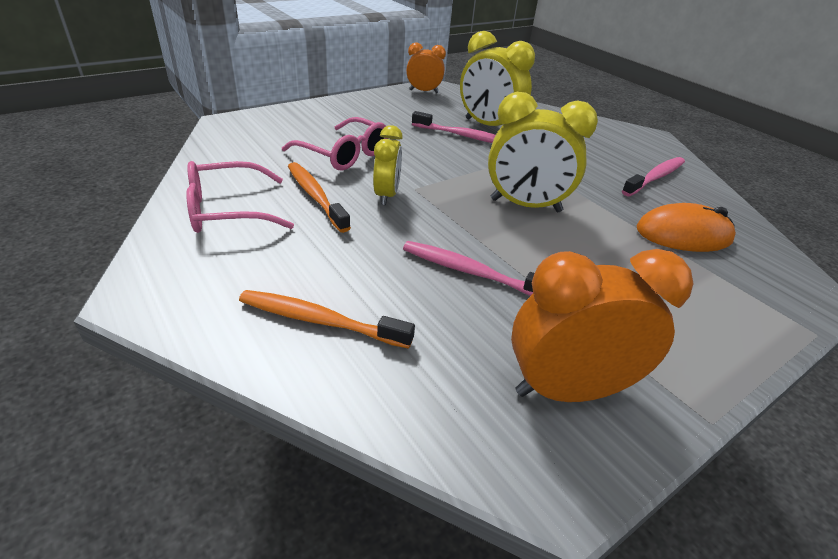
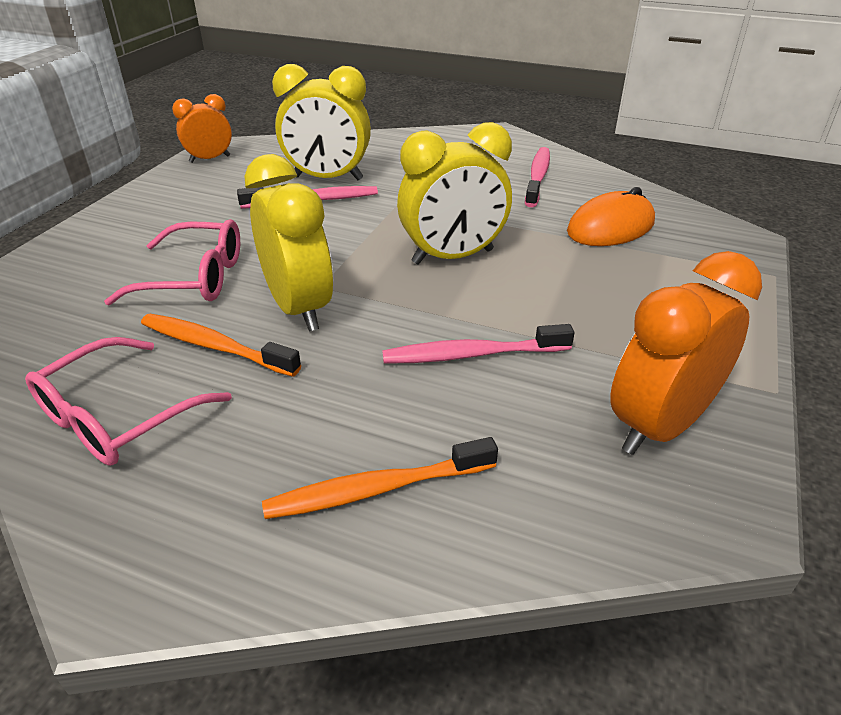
camera: 30 degrees left, 0 degrees up
yellow clock [373,125,403,205] -> yellow clock [244,154,333,331], size x1.66

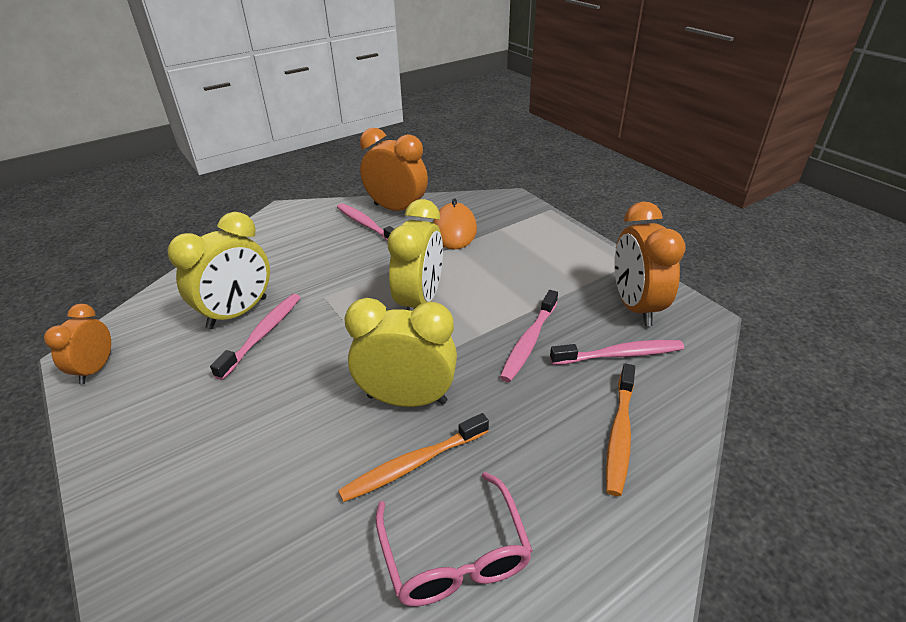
camera: 55 degrees left, 0 degrees up
pink glasses [104,219,240,306] -> none
none -> orange clock [360,128,428,211]
none -> pink toothbrush [550,340,684,365]

